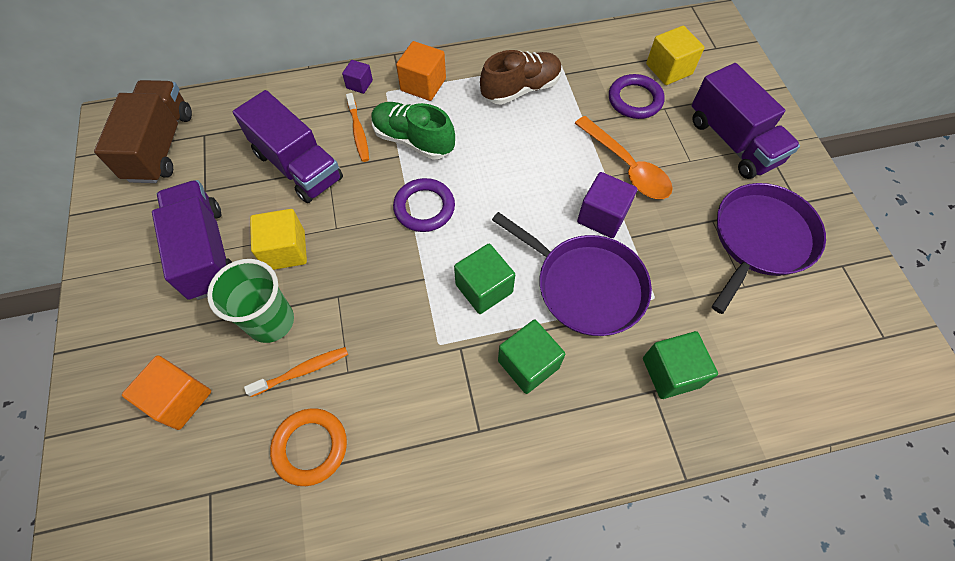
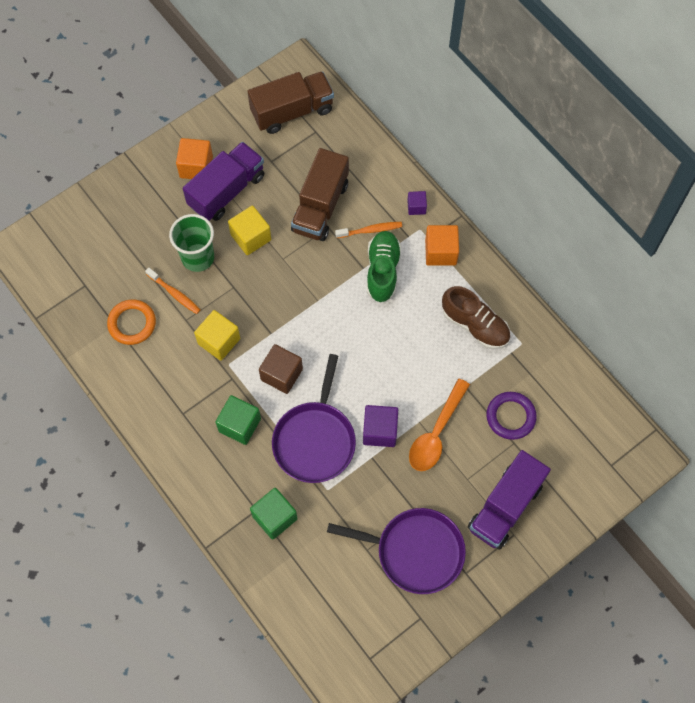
camera: 65 degrees right, 5 degrees up
orange cube [122,355,211,430] -> orange cube moved to [176,138,213,179]
purple truck [233,90,343,203] -> brown truck [291,148,349,241]
orange toothbrush [346,93,369,162] -> orange toothbrush turned 150 degrees counterclockwise [335,222,402,238]
purple ring [393,178,455,232] -> none
green cube [454,244,515,314] -> brown cube [259,344,303,394]
yellow cube [646,26,705,85] -> yellow cube moved to [194,310,240,361]

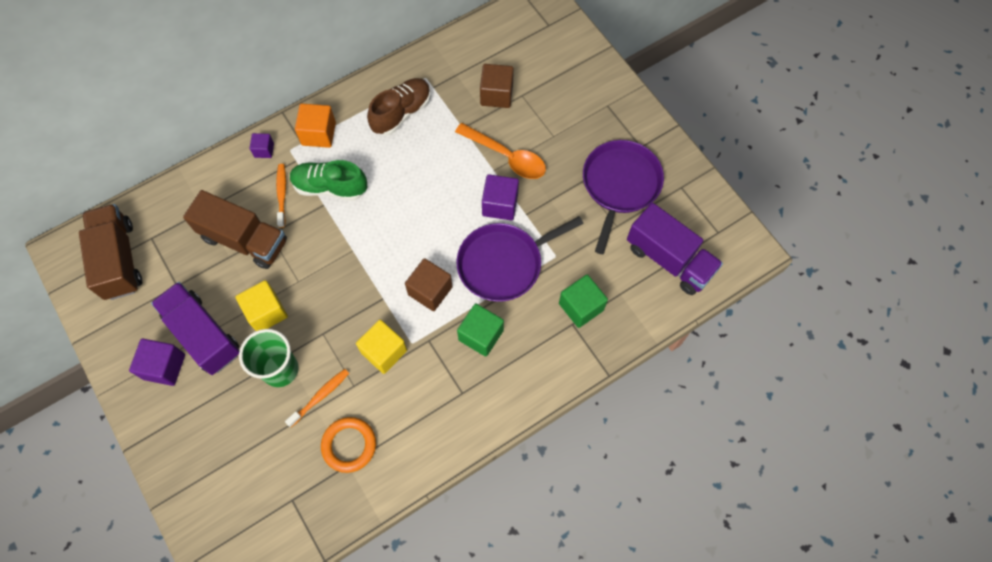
camera: 85 degrees left, 0 degrees up
orange cube [176,138,213,179] -> purple cube [129,339,185,386]
purple pan [272,354,356,483] -> purple pan turned 135 degrees clockwise [456,216,584,302]
purple truck [468,450,551,550] -> purple truck moved to [627,203,723,295]
purple ring [486,392,537,440] -> brown cube [480,64,514,108]

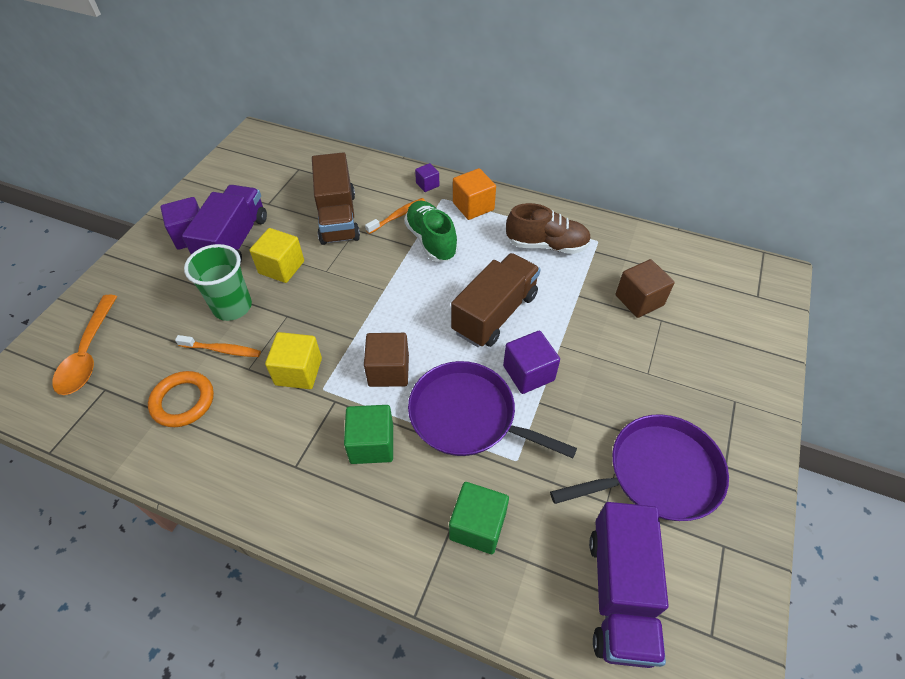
camera: 55 degrees right, 15 degrees down
brown truck [79,204,142,300] -> brown truck moved to [451,253,541,347]
orange spoon [455,123,546,179] -> orange spoon moved to [52,295,117,395]

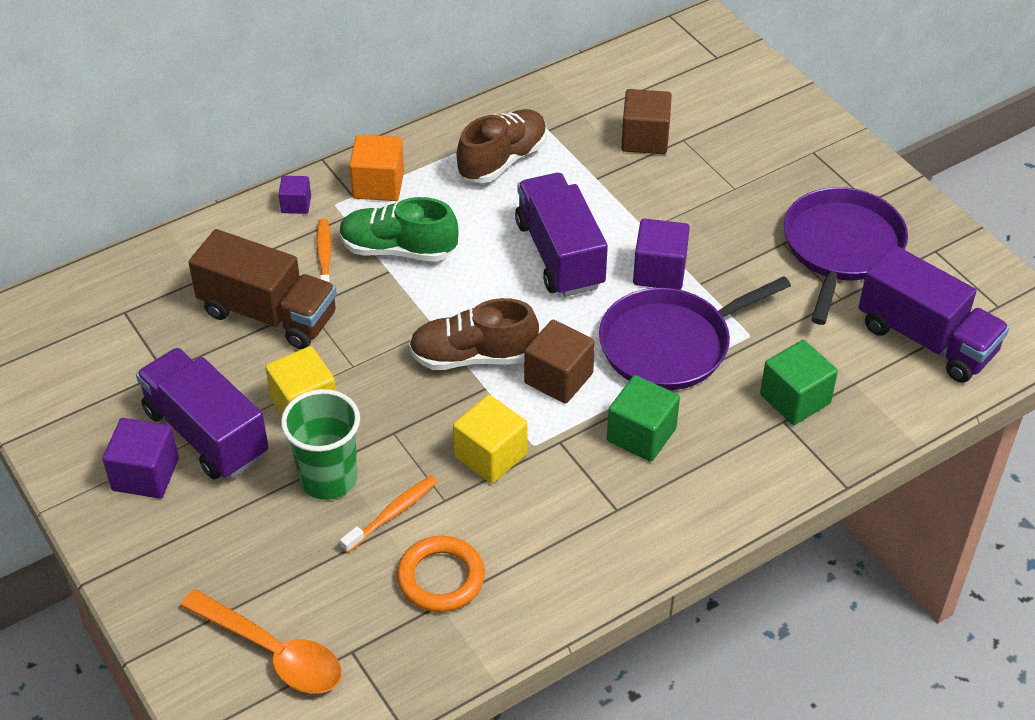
camera: 55 degrees left, 5 degrees down
brown truck [451,253,541,347] -> purple truck [515,173,608,297]
none -> brown shoe [409,298,539,370]

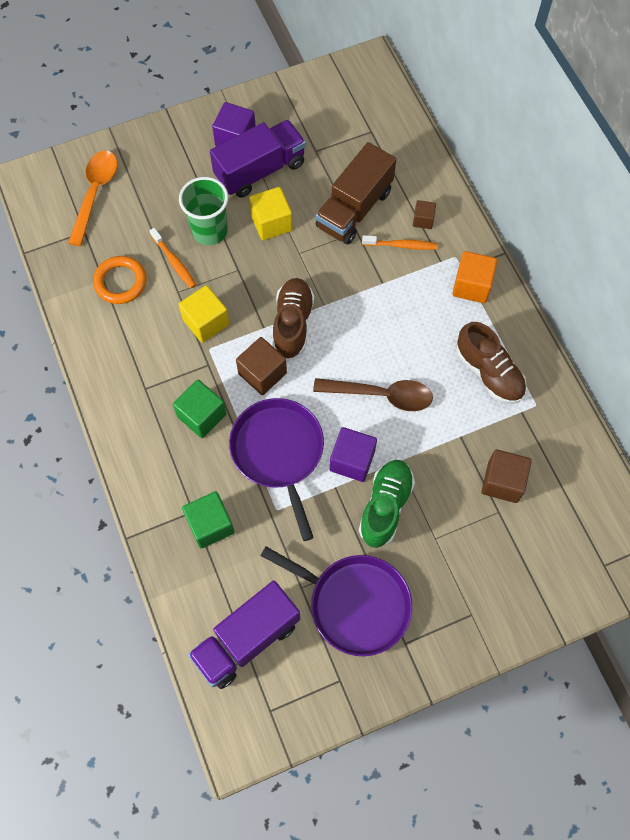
camera: 100 degrees right, 20 degrees up
orange spoon [180,589,342,694] -> orange spoon turned 150 degrees clockwise [68,151,118,246]
purple cube [279,176,311,214] -> none
green shoe [339,197,459,262] -> green shoe moved to [359,460,415,548]
purple truck [515,173,608,297] -> brown spoon [313,378,433,411]
none -> brown cube [413,200,436,229]

